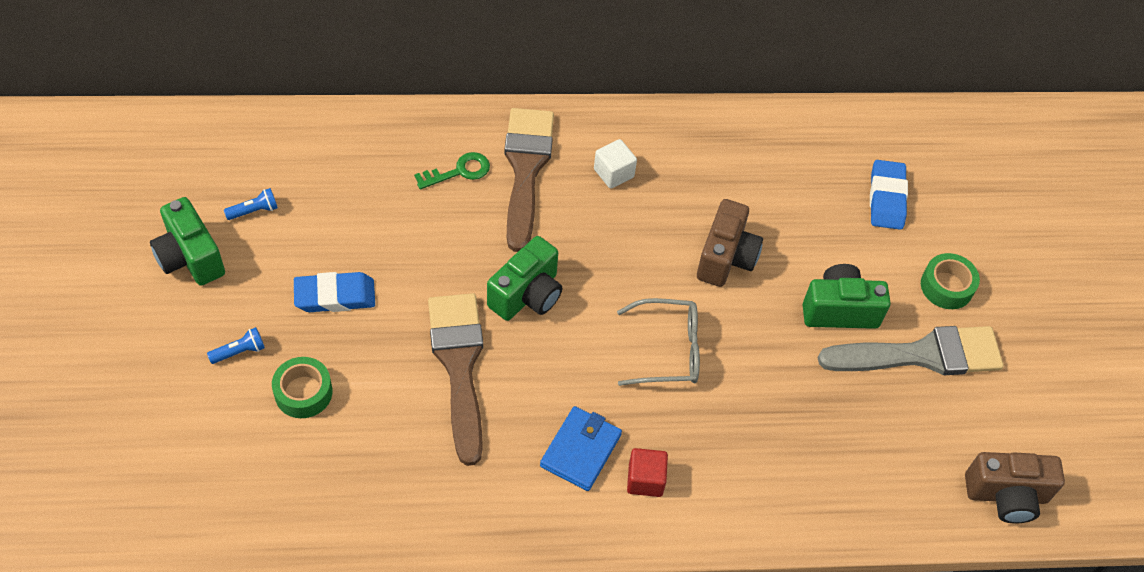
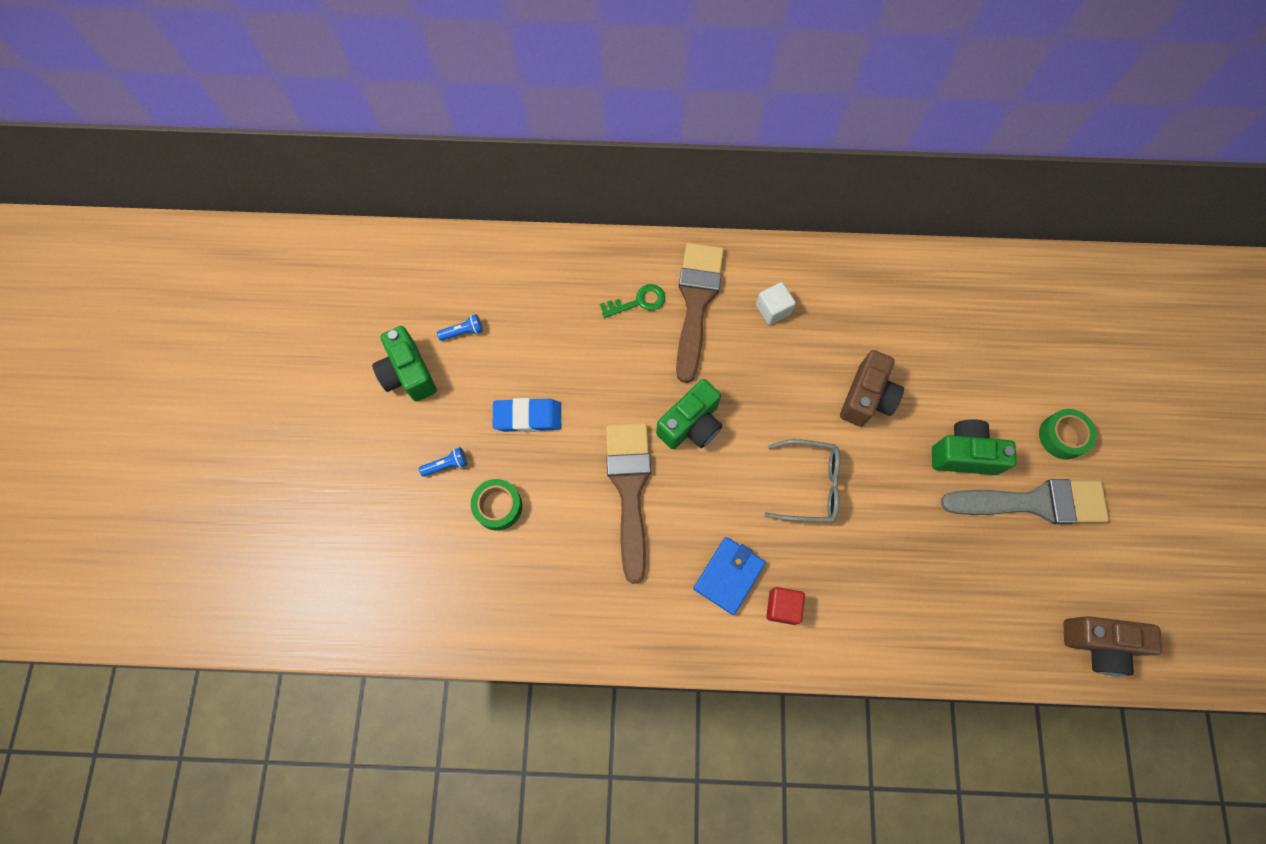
camera: 10 degrees right, 15 degrees up
blue eraser [870,160,908,230] -> none

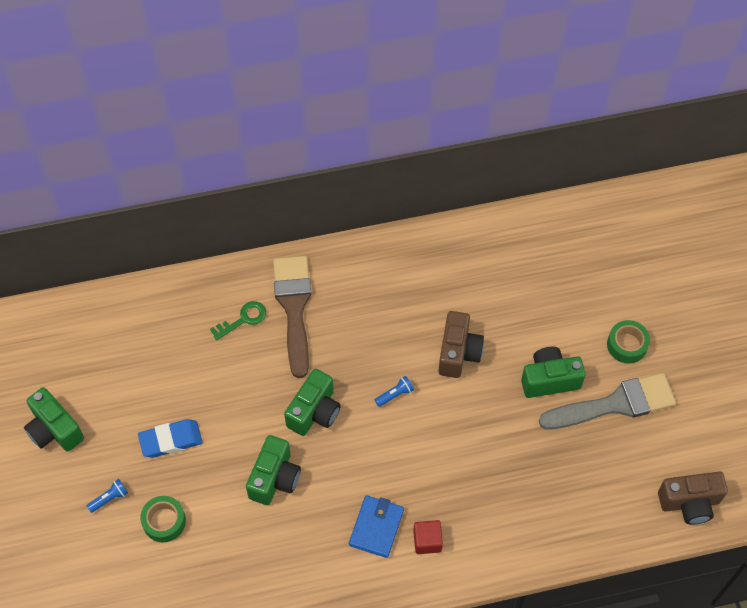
camera: 15 degrees left, 10 degrees down
blue flashlight [437,314,483,341] -> blue flashlight moved to [375,376,414,407]
brown brush [606,423,651,584] -> green camera [246,435,301,505]
white cube [756,282,796,325] -> none
grey glasses [764,439,840,522] -> none

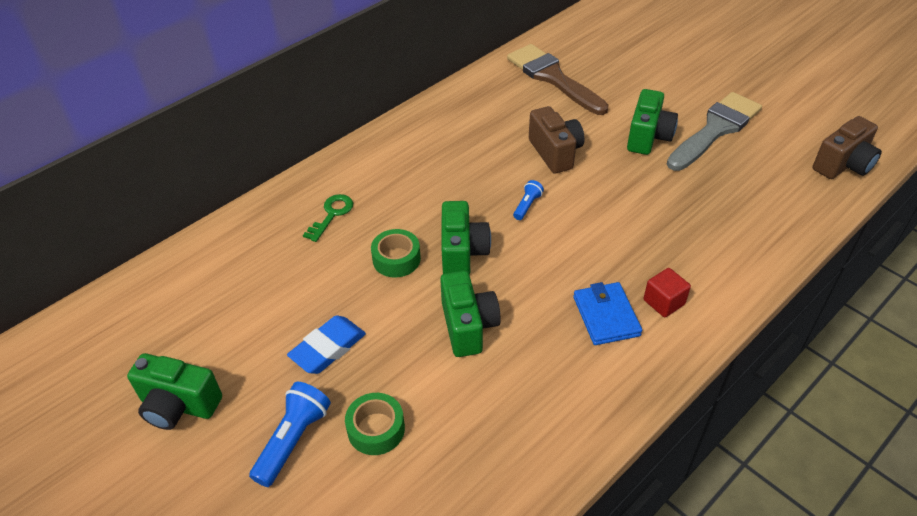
camera: 30 degrees left, 15 degrees down
blue flashlight [86,479,128,513] -> blue flashlight [249,382,331,487], size x1.81
brown brush [273,256,311,378] -> brown brush moved to [507,44,609,115]
green camera [521,347,586,398] -> green camera turned 150 degrees clockwise [627,89,678,155]
green tape [607,320,650,363] -> green tape moved to [371,229,421,278]

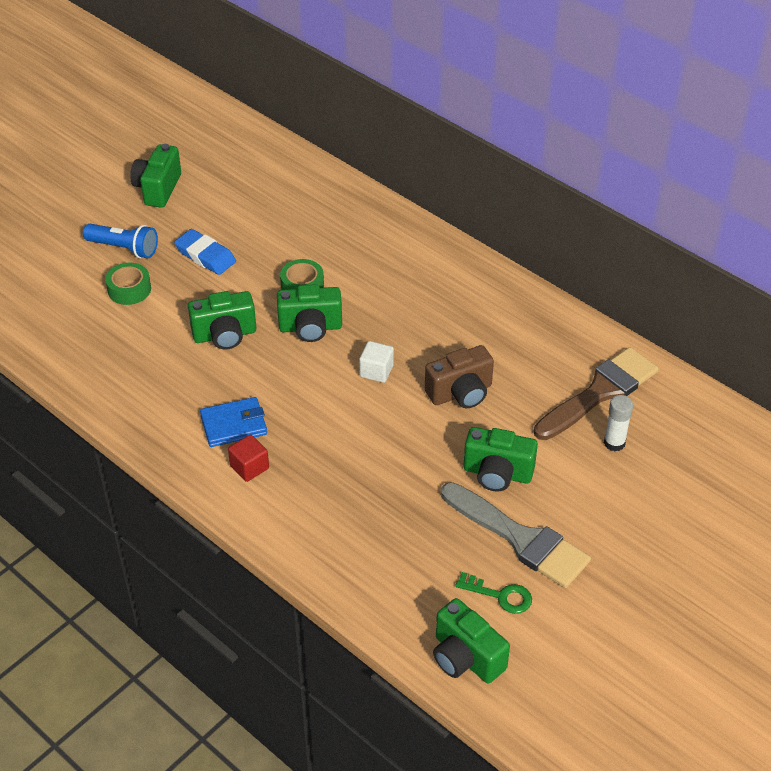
camera: 85 degrees right, 0 degrees up
green key [303,194,353,242] -> green key moved to [455,572,532,614]
blue flashlight [513,180,544,220] -> white cube [359,341,394,383]
brown camera [813,116,882,179] -> green camera [433,598,510,684]
none -> white glue stick [604,395,633,452]

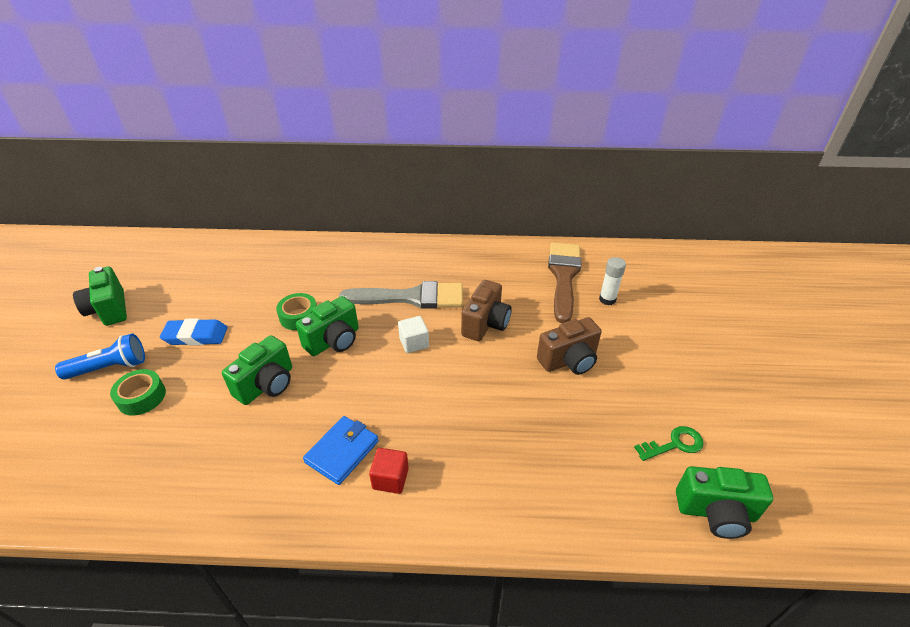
camera: 40 degrees left, 5 degrees down
grey brush [441,482,591,588] -> grey brush moved to [339,281,463,309]
green camera [464,427,538,492] -> brown camera [537,317,602,375]

